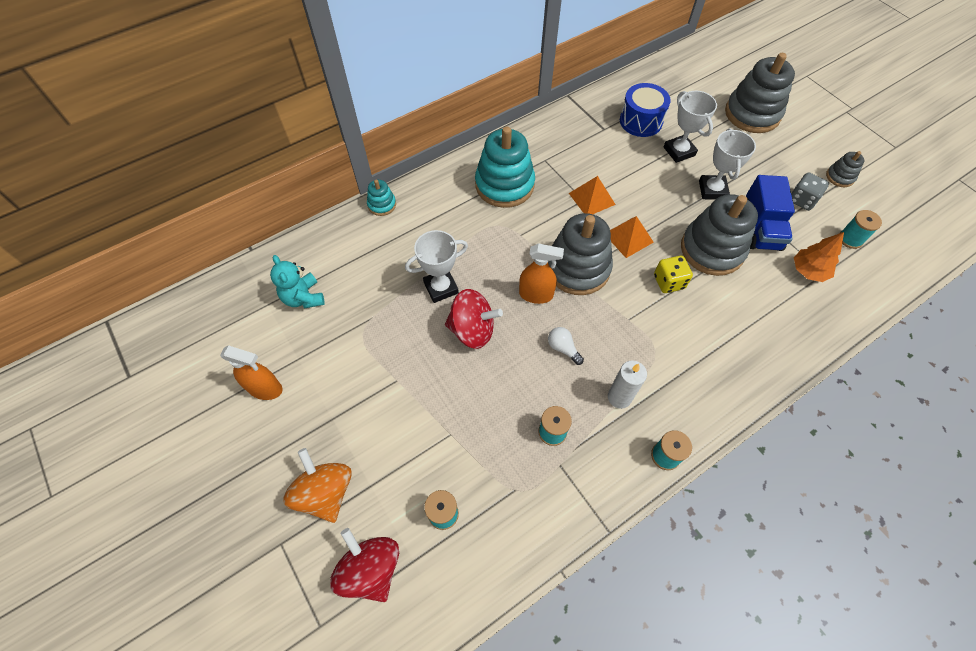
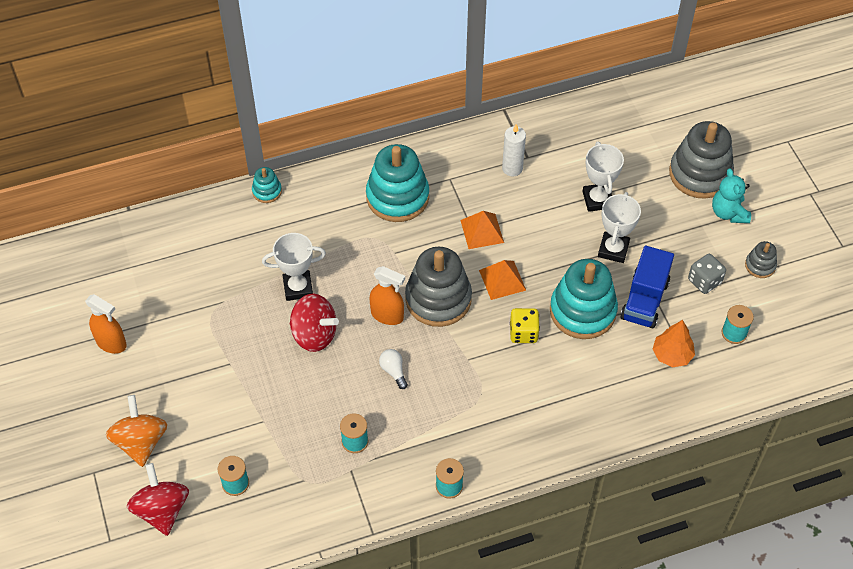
camera: 15 degrees right, 5 degrees down
turquoise teddy bear [270,255,325,308] -> turquoise teddy bear moved to [712,168,751,223]
white candle [608,360,647,409] -> white candle moved to [502,124,526,177]
blue drum [620,83,671,137] -> none
grey stacking toy [681,194,758,276] -> turquoise stacking toy [550,259,618,339]

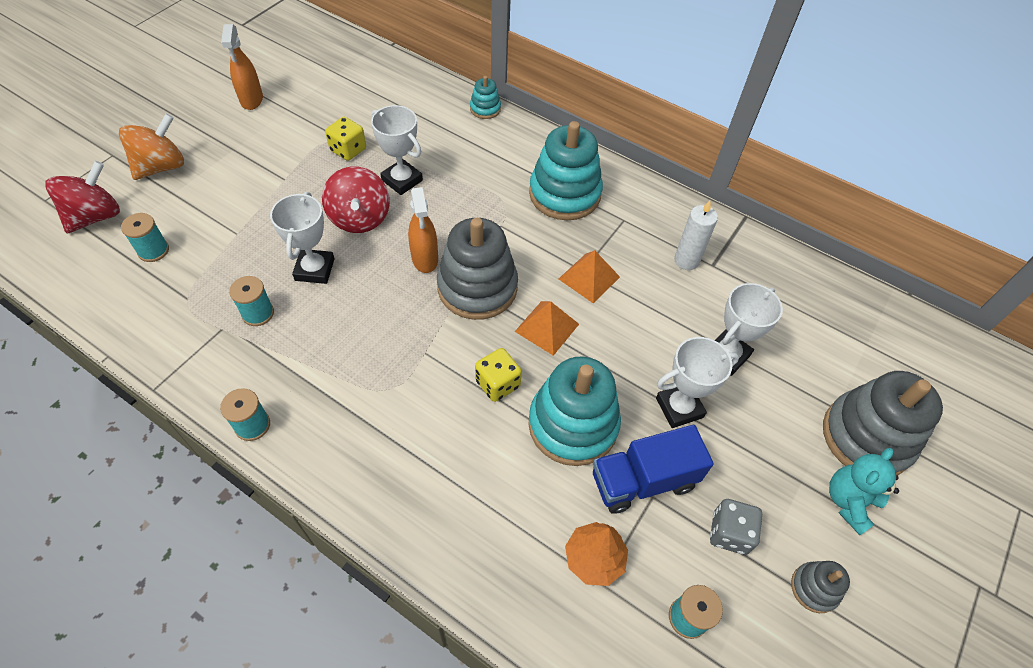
camera: 50 degrees right, 0 degrees up
white light bulb [379,349,408,389] -> none
none -> white trophy [270,192,335,284]
none -> yellow dice [325,117,366,161]

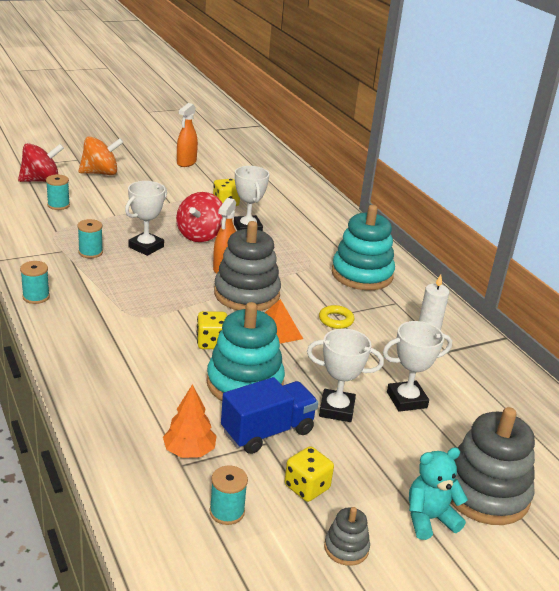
camera: 30 degrees right, 25 degrees down
turquoise stacking toy [470,76,501,119] -> none
orange pyramid [559,250,620,303] -> yellow ring [319,305,354,329]
blue truck [593,425,714,514] -> blue truck turned 135 degrees clockwise [221,377,318,454]
grey dice [710,499,762,555] -> yellow dice [285,446,334,502]

